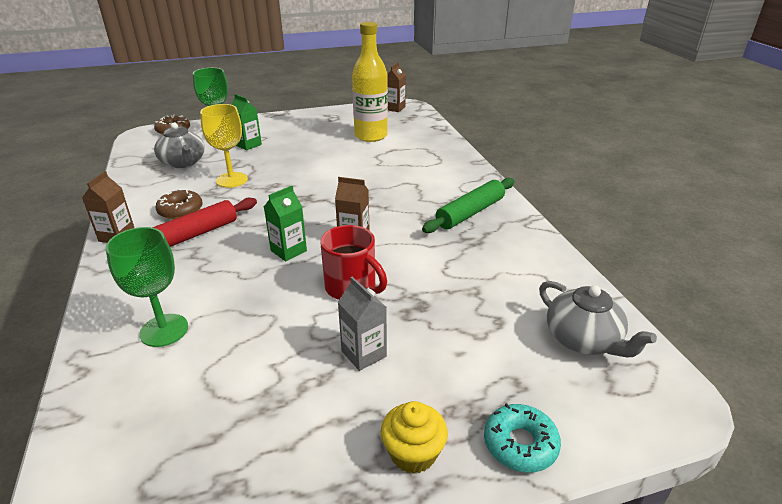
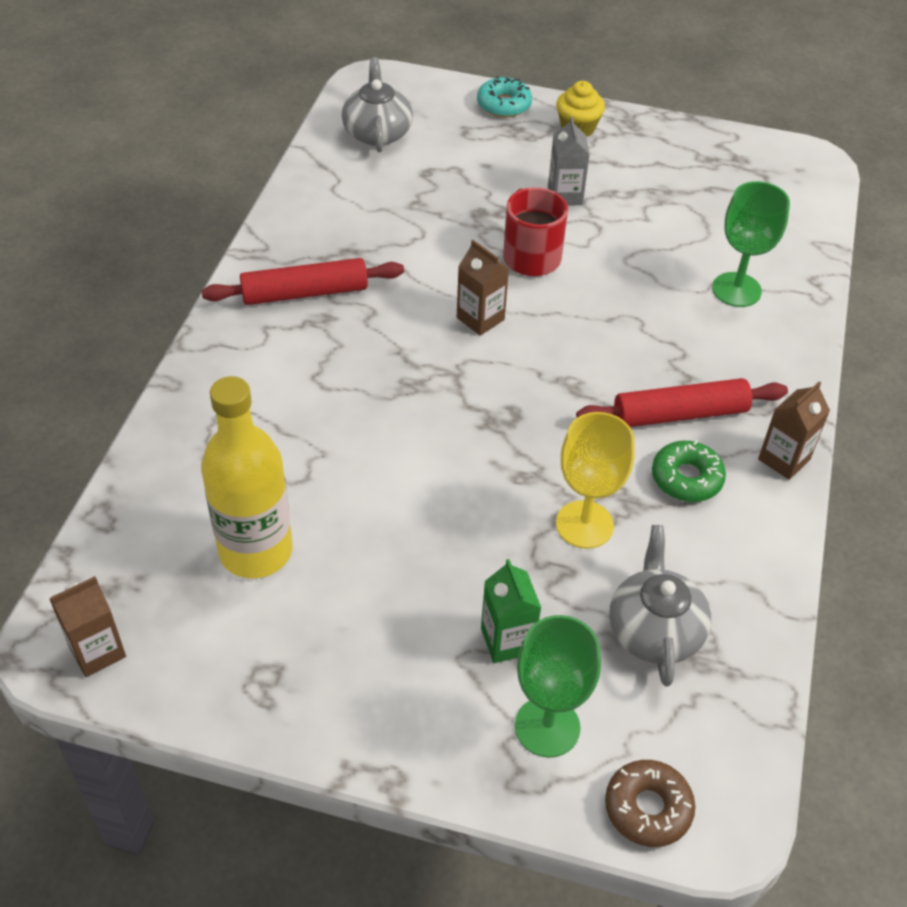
camera: 150 degrees left, 15 degrees up
brown donut [155,189,203,219] -> green donut [652,440,726,502]
green carton [264,186,307,261] -> none
green rolling pin [422,178,514,233] -> red rolling pin [201,258,404,305]

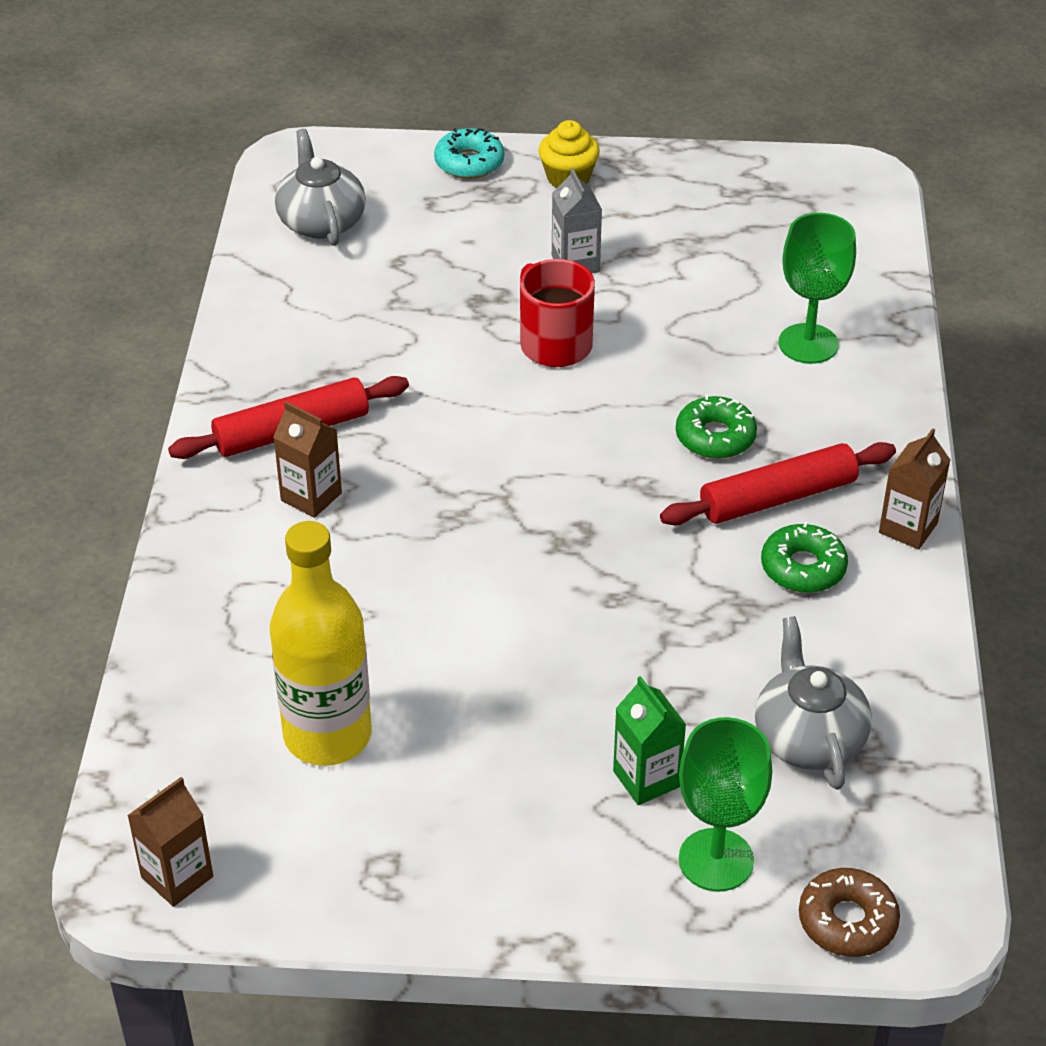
camera: 10 degrees left, 5 degrees down
brown carton [457,240,509,336] -> brown carton moved to [273,402,342,518]
yellow goblet [556,412,635,549] -> none
none -> green donut [676,394,757,459]

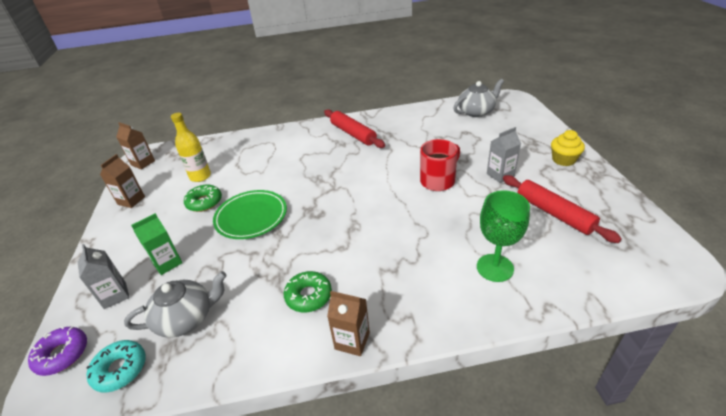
camera: 80 degrees right, 5 degrees down
yellow bottle [270,521,372,766] -> yellow bottle [171,113,211,182], size x0.66
brown carton [273,402,342,518] -> brown carton moved to [100,154,145,208]
turquoise donut [434,128,504,179] -> turquoise donut moved to [87,340,146,393]
red rolling pin [660,442,896,525] -> red rolling pin moved to [503,175,622,243]
green donut [676,394,757,459] -> green donut moved to [184,185,222,212]
green goblet [679,717,772,892] -> grey carton [78,244,129,309]
brown donut [799,868,900,957] -> purple donut [28,326,87,376]
none -> green plate [213,190,287,239]

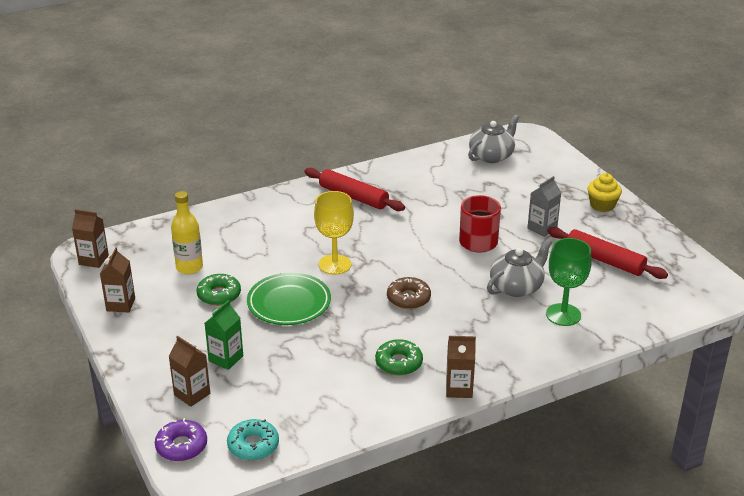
camera: 20 degrees left, 5 degrees down
grey carton [78,244,129,309] -> brown carton [169,336,210,407]
grey teapot [124,271,227,338] -> grey teapot moved to [487,239,552,297]
none -> yellow goblet [314,191,354,275]
none -> brown donut [387,277,431,309]

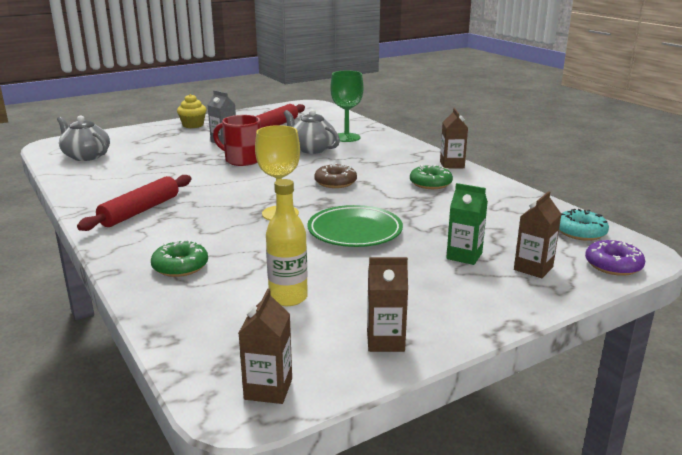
camera: 95 degrees left, 10 degrees down
green donut [196,274,241,306] -> green donut moved to [151,240,208,277]

